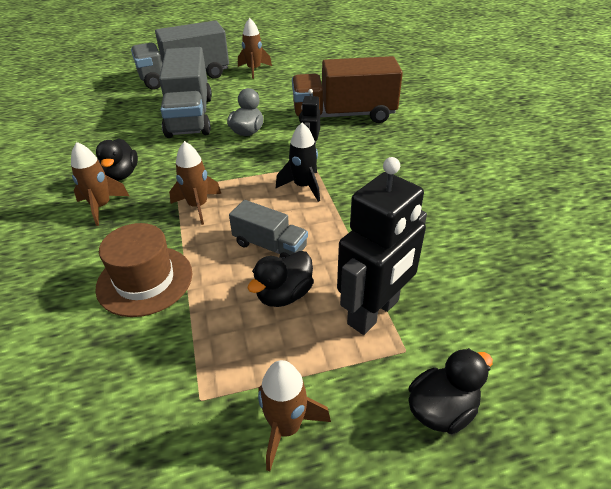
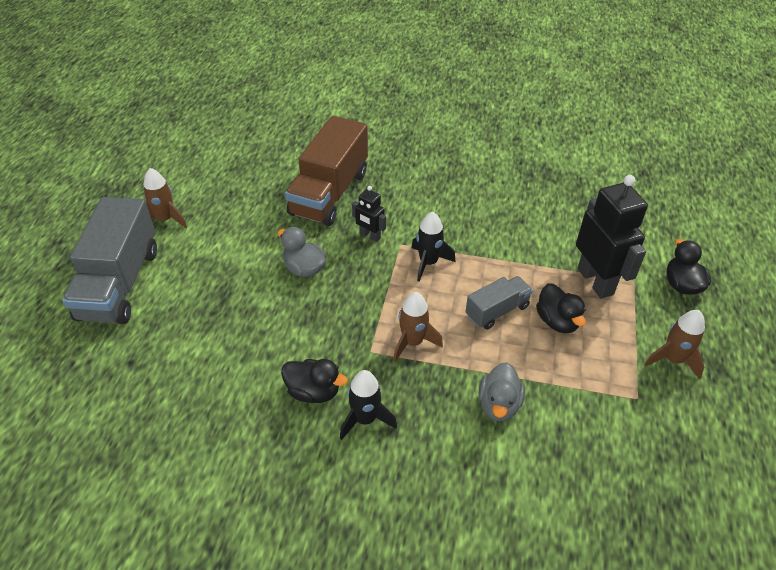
camera: 65 degrees left, 5 degrees up
brown rocket [71,142,129,226] -> black rocket [340,370,397,440]
brown hat [95,223,192,317] -> grey duck [479,362,525,421]
grey truck [159,47,212,138] -> none

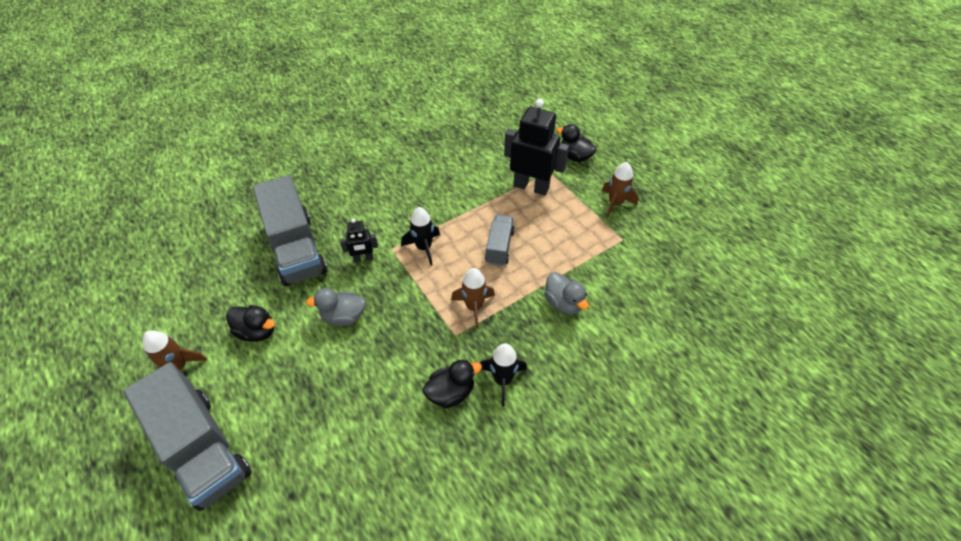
camera: 45 degrees left, 5 degrees up
brown truck [285,116,368,226] -> grey truck [253,175,327,286]
black duck [536,283,586,333] -> black duck moved to [226,305,275,342]

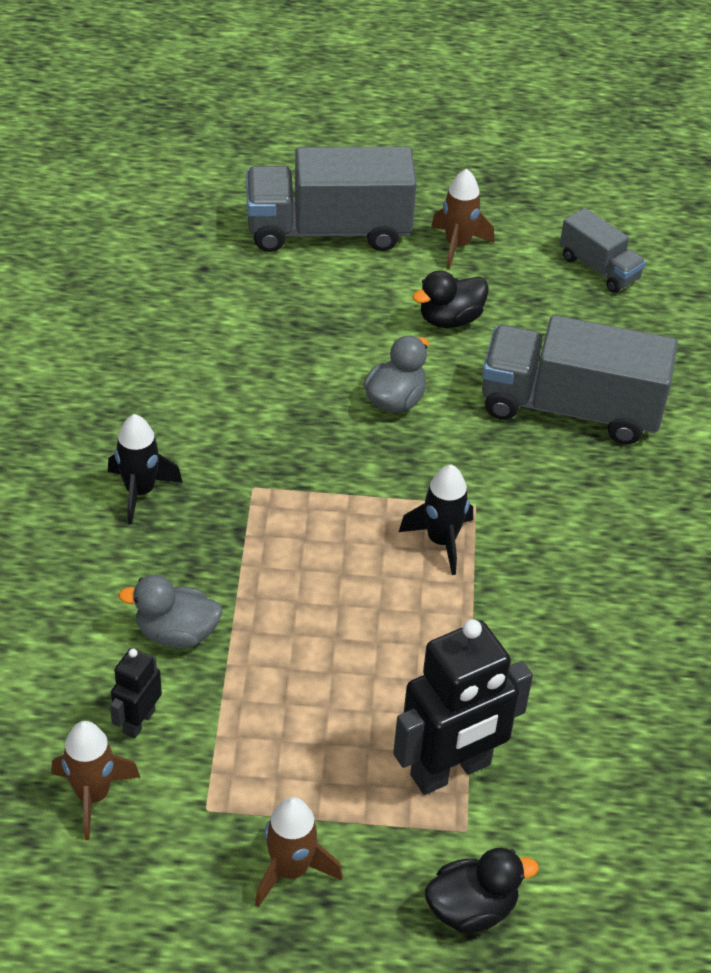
camera: 125 degrees right, 5 degrees down
black robot [340,219,378,262] -> black robot moved to [110,648,162,739]
black duck [423,359,482,408] -> none
brown rocket [451,268,495,329] -> brown rocket moved to [51,721,140,840]
grey truck [485,214,515,266] -> grey truck moved to [560,208,646,293]

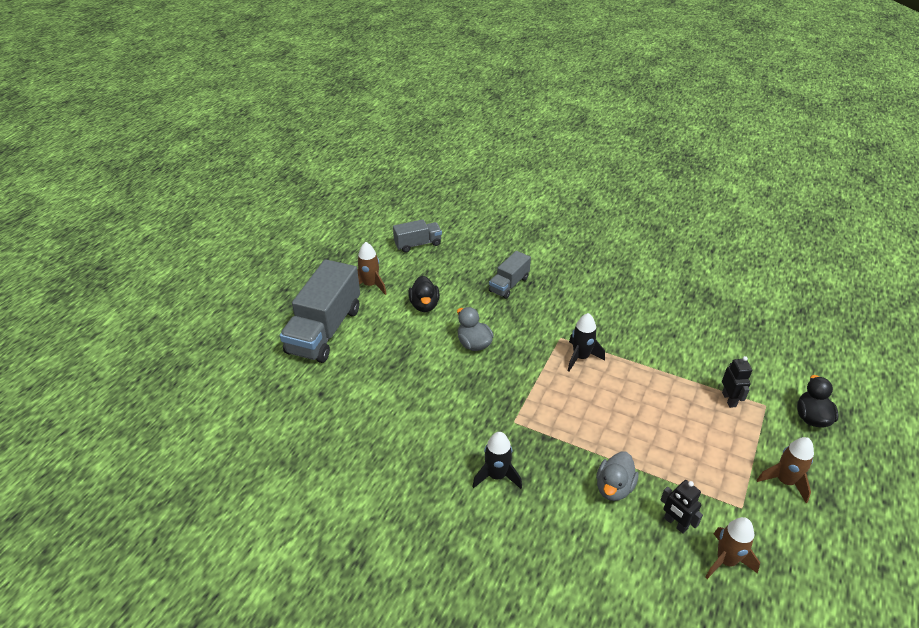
camera: 65 degrees left, 5 degrees down
black robot [393,619,533,795] -> black robot [722,356,752,408], size x0.50
grey truck [482,315,678,445] -> grey truck [489,251,531,299], size x0.52

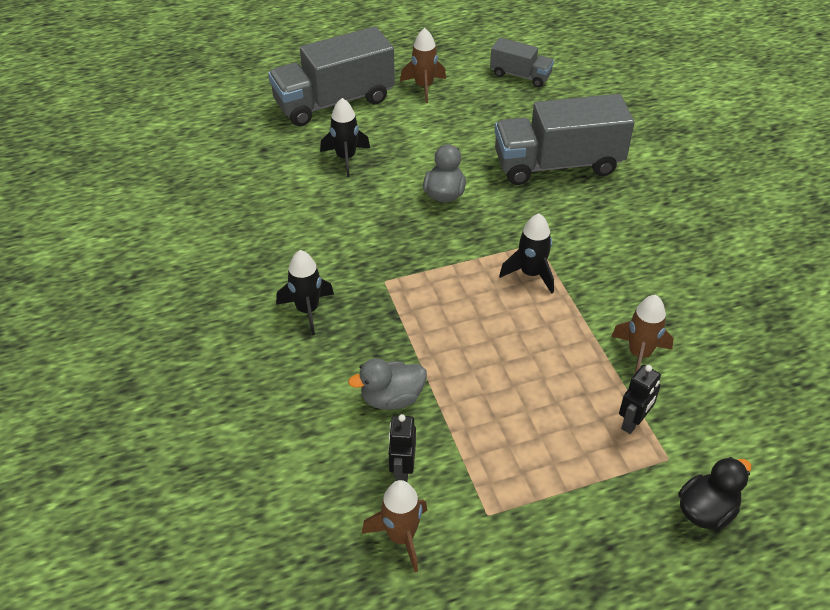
camera: 45 degrees right, 5 degrees up
black duck [408,276,440,312] -> none
grey truck [489,251,531,299] -> grey truck [494,94,634,185], size x1.91
brown rocket [757,437,814,503] -> brown rocket moved to [611,295,674,373]
none -> black rocket [320,98,370,177]

